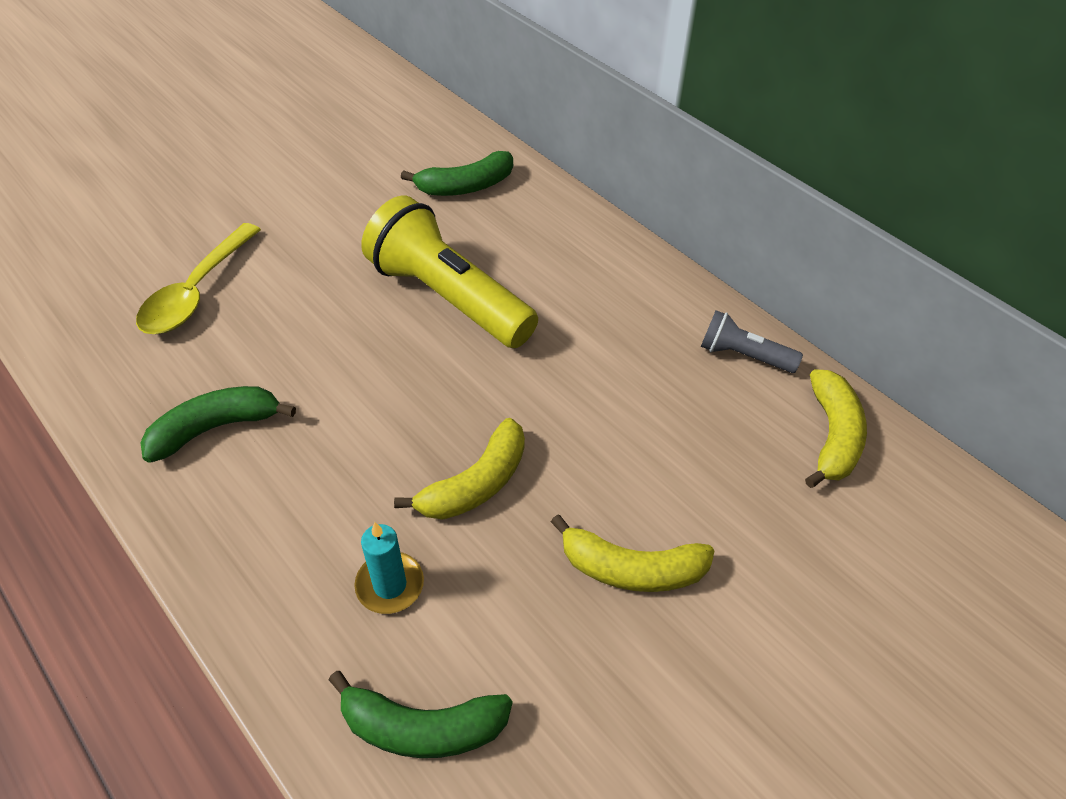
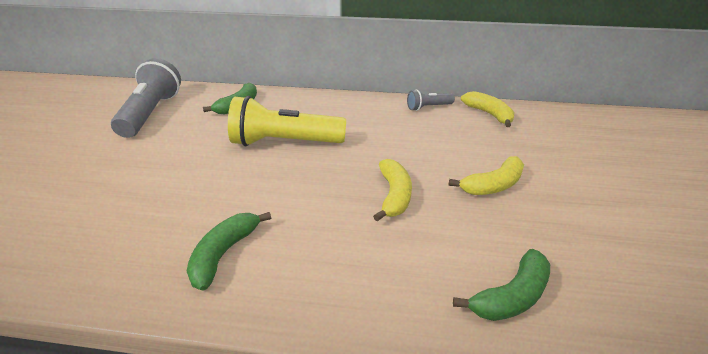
camera: 40 degrees left, 15 degrees down
yellow spoon [136,223,261,334] -> none
turquoise candle [354,522,424,614] -> none
none -> grey flashlight [111,58,181,138]

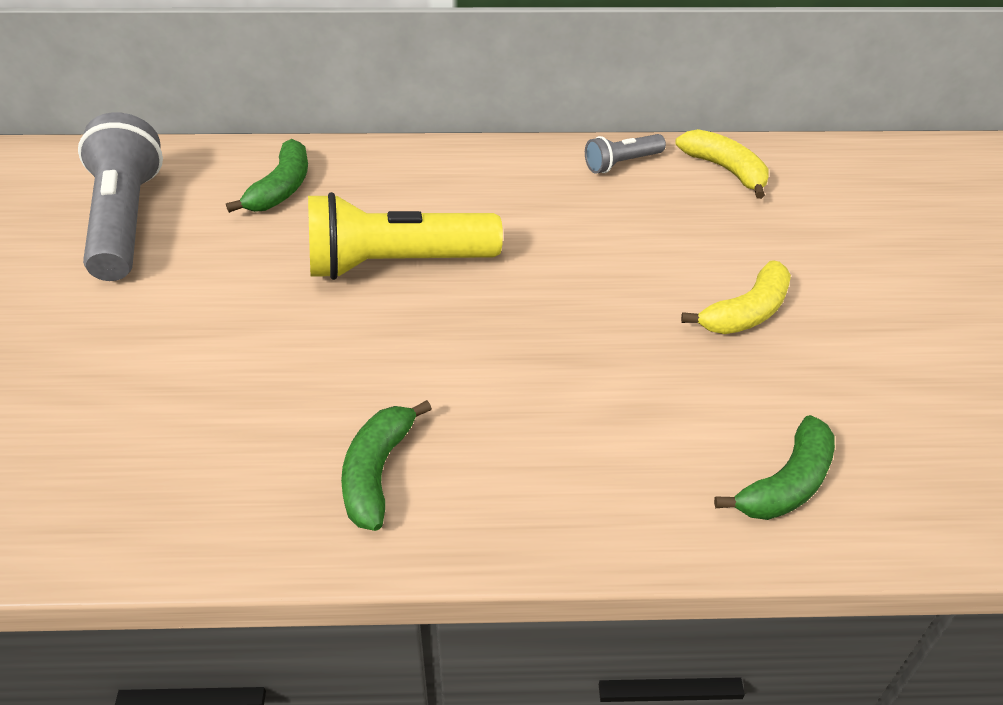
camera: 10 degrees left, 10 degrees up
yellow banana [373,159,412,221] -> none

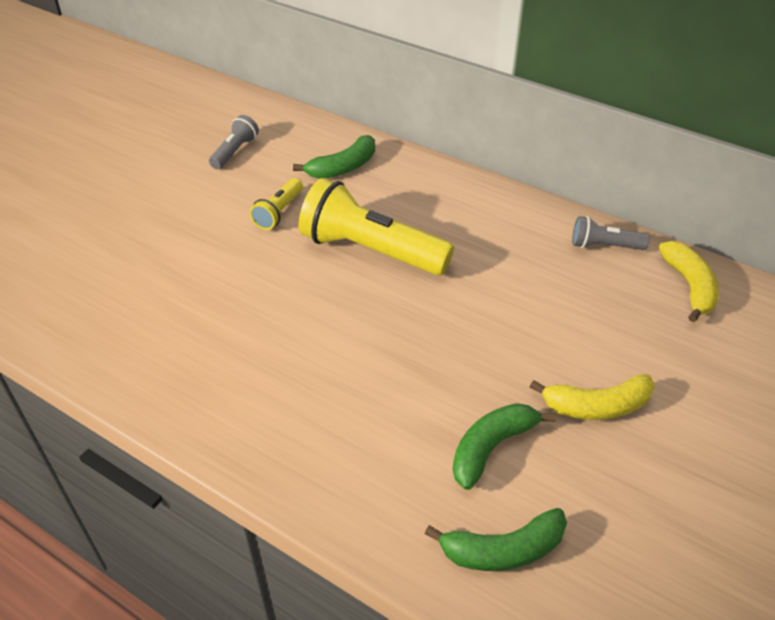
camera: 35 degrees right, 0 degrees up
grey flashlight [78,112,163,281] -> grey flashlight [209,115,259,169], size x0.49
green banana [341,400,432,531] -> green banana moved to [452,403,556,490]
none -> yellow flashlight [250,178,303,230]

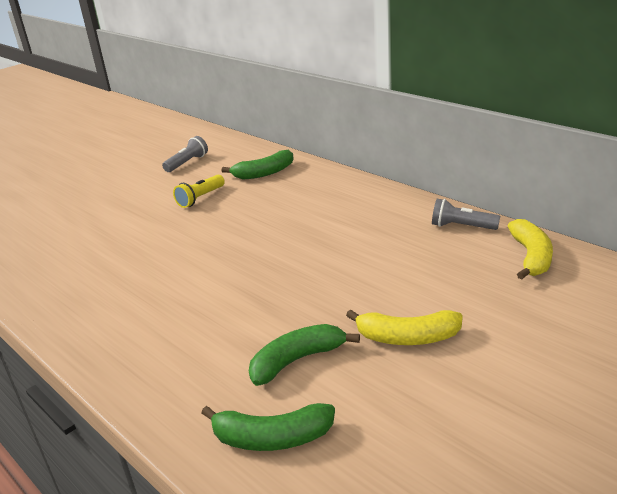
camera: 15 degrees right, 15 degrees down
yellow flashlight [298,178,454,276] -> none

